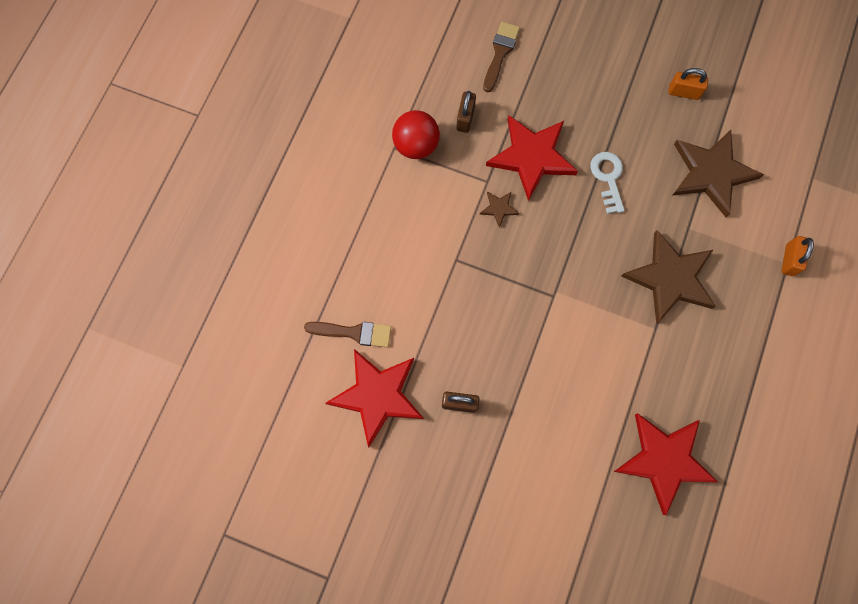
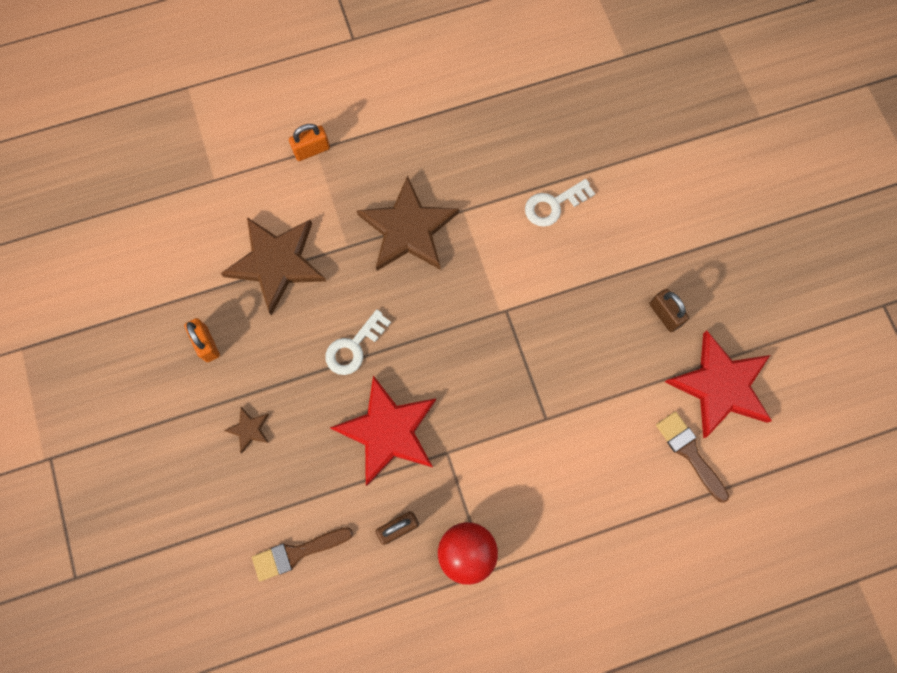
camera: 130 degrees left, 0 degrees up
brown star [480,191,519,228] -> brown star moved to [224,407,269,453]
red star [614,413,718,515] -> none
none -> white key [525,179,595,227]

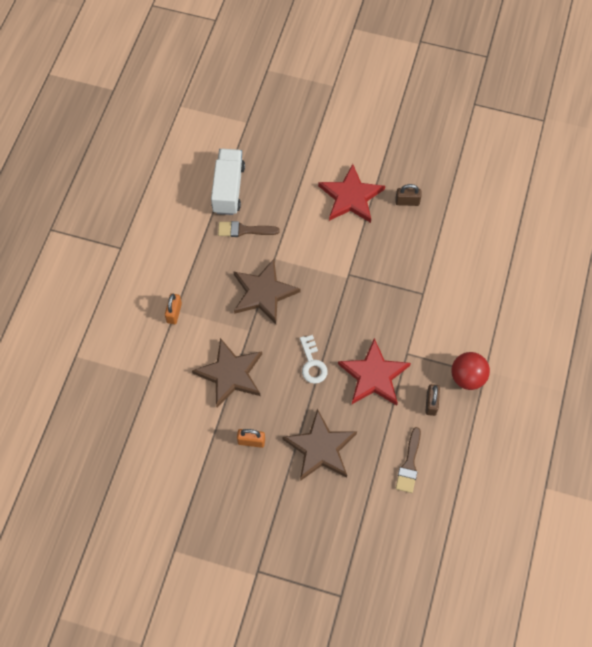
camera: 55 degrees left, 10 degrees down
brown star [224,407,269,453] -> brown star [282,409,357,481], size x2.35
white key [525,179,595,227] -> none
brown brush [656,411,729,503] -> brown brush moved to [218,221,280,237]
red star [665,331,772,438] -> red star moved to [318,164,385,223]
none -> white truck [211,149,245,215]

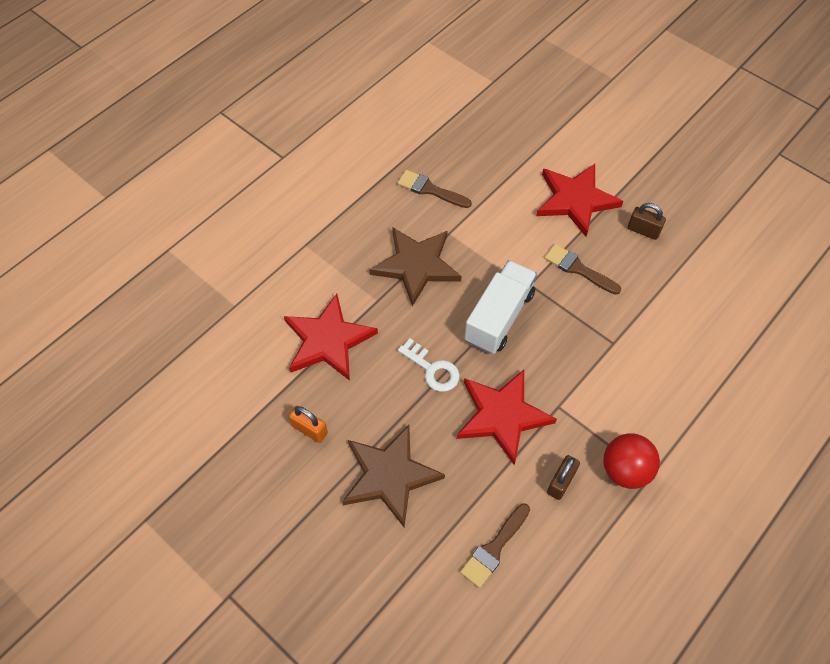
camera: 25 degrees right, 5 degrees down
orange padlock [165,294,182,324] -> none
brown star [192,338,262,408] -> red star [284,294,378,381]
white truck [211,149,245,215] -> white truck moved to [464,260,537,354]
white key [300,335,328,384] -> white key turned 60 degrees counterclockwise [398,338,460,392]
none -> brown brush [544,244,621,295]

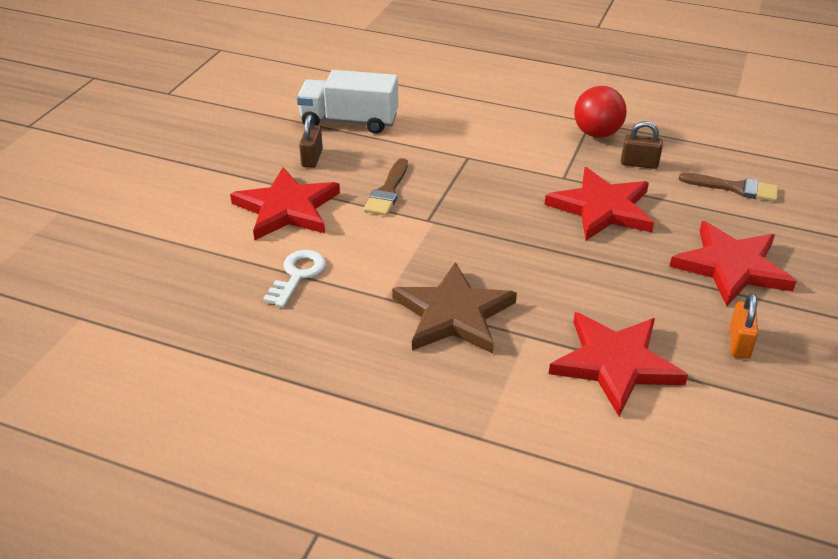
camera: 110 degrees left, 20 degrees down
brown star [342,425,445,527] -> red star [669,221,797,306]
brown brush [397,170,472,208] -> none
white key [398,338,460,392] -> white key moved to [263,250,326,307]
white truck [464,260,537,354] -> white truck moved to [297,70,398,134]

